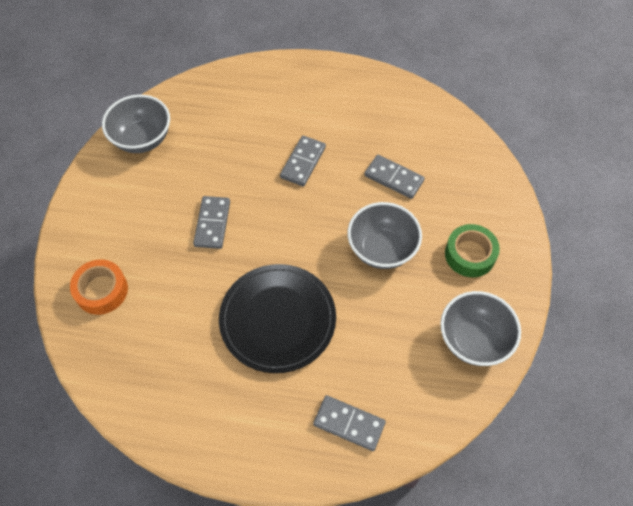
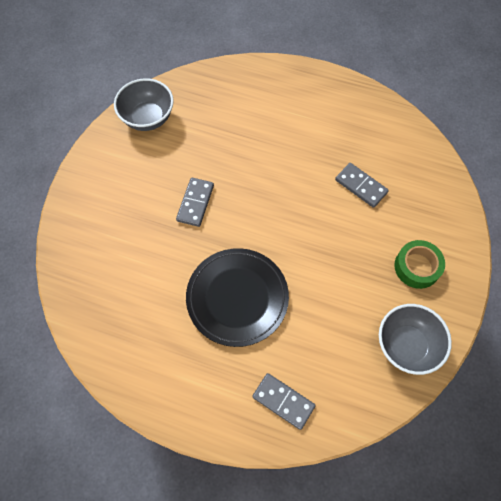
camera: 10 degrees right, 5 degrees up
orange tape [70,260,128,315] -> none
grey domino [280,136,326,186] -> none
grey bowl [348,202,422,269] -> none

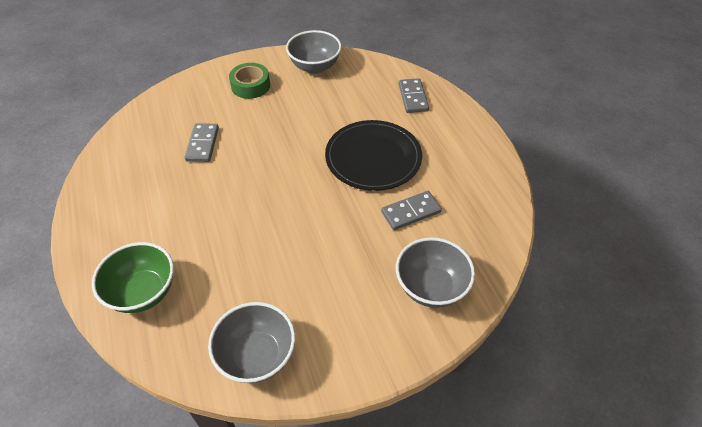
camera: 130 degrees left, 15 degrees down
grey domino [176,178,214,227] -> grey domino moved to [381,191,442,230]
none -> green bowl [92,242,174,313]
none -> grey bowl [396,237,475,308]

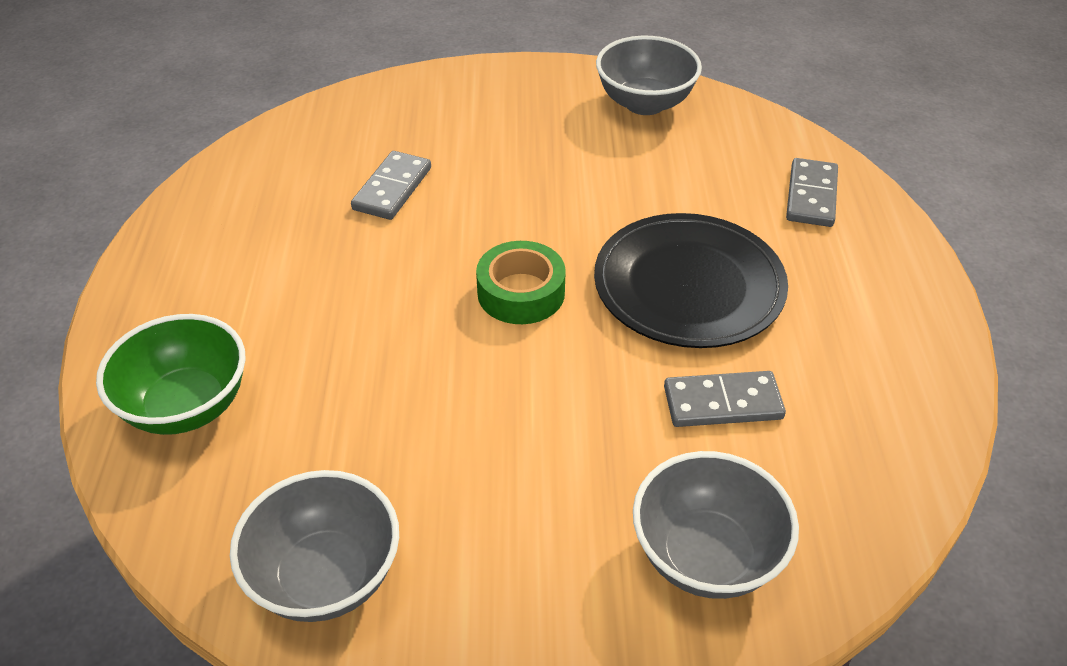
camera: 20 degrees right, 5 degrees down
green tape [229,63,270,99] -> green tape moved to [476,241,566,324]

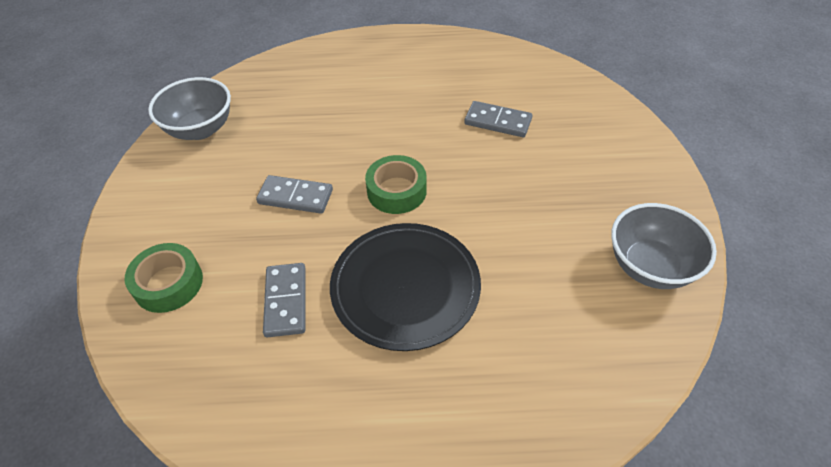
camera: 90 degrees right, 5 degrees up
green bowl [96,314,246,435] -> none
grey bowl [633,451,799,599] -> green tape [125,243,203,313]
grey domino [786,158,838,227] -> grey domino moved to [256,175,333,214]

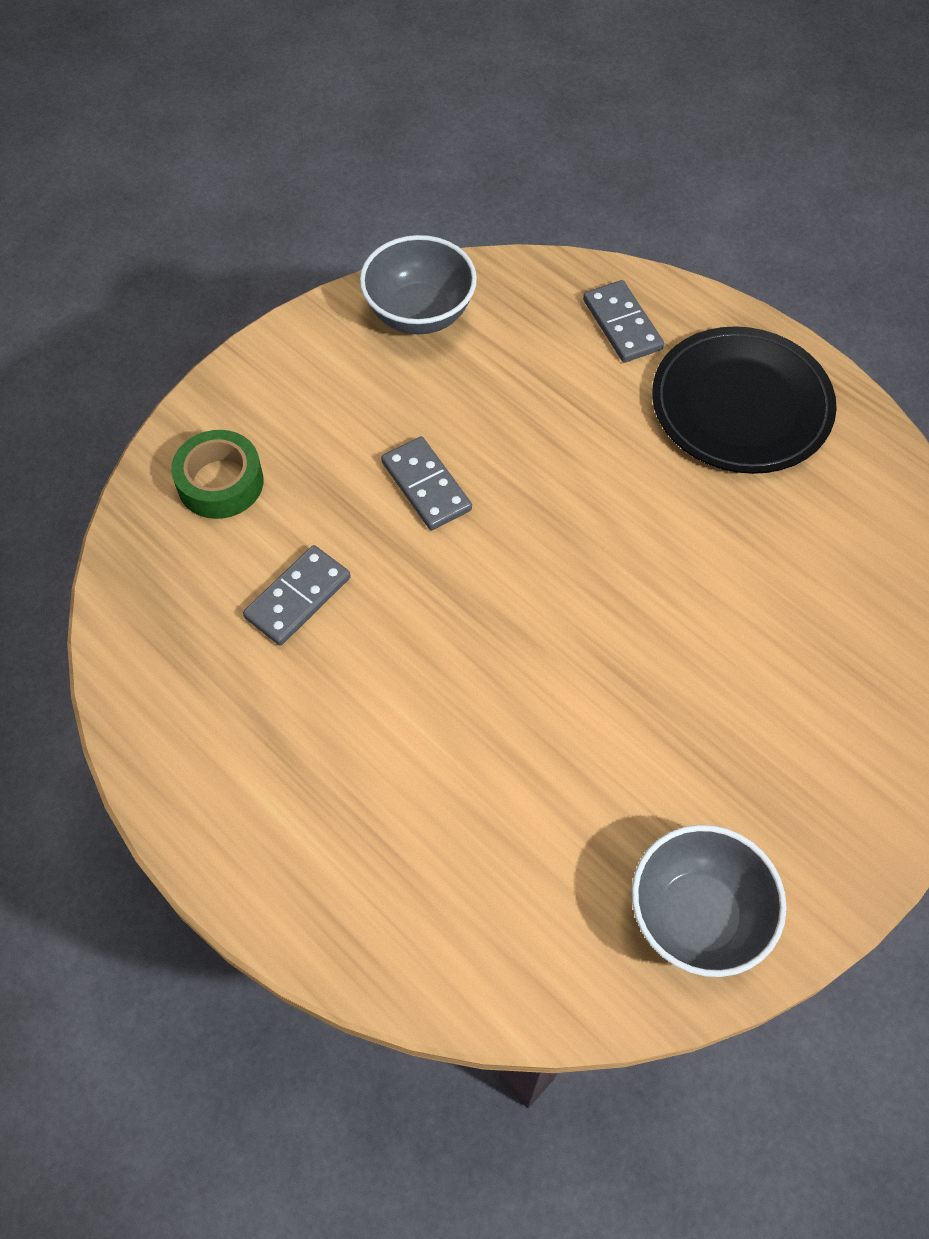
camera: 45 degrees right, 10 degrees up
black plate [330,223,481,351] -> black plate moved to [652,326,837,474]
green tape [365,155,427,214] -> none
grey domino [464,101,532,137] -> grey domino moved to [583,280,664,363]

